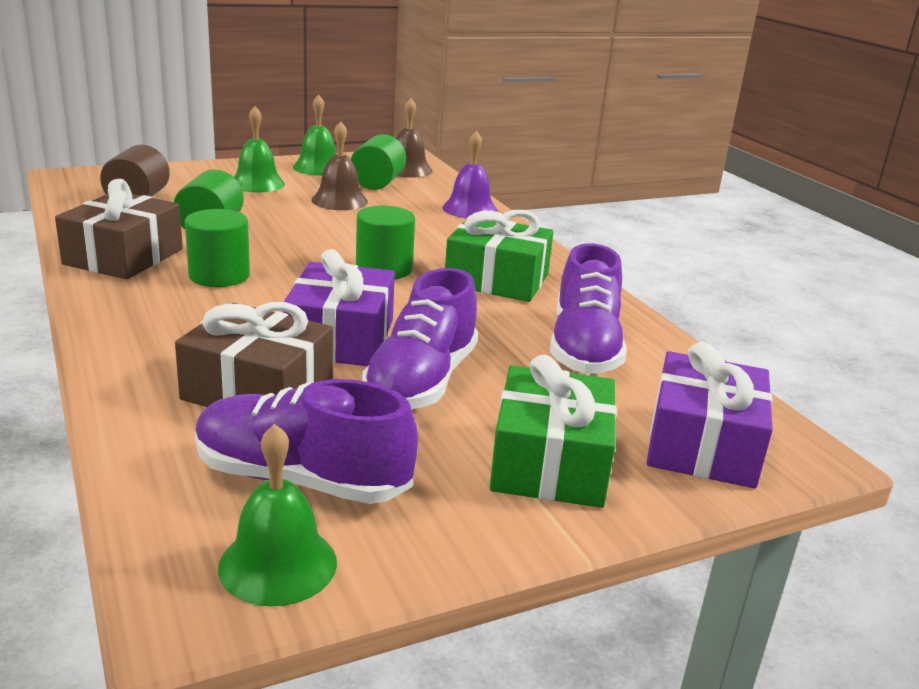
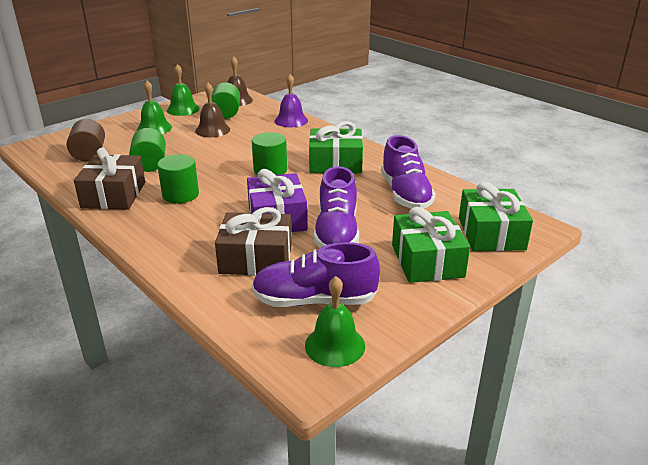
camera: 15 degrees left, 5 degrees up
purple gift [646,342,773,488] -> green gift [459,182,533,251]

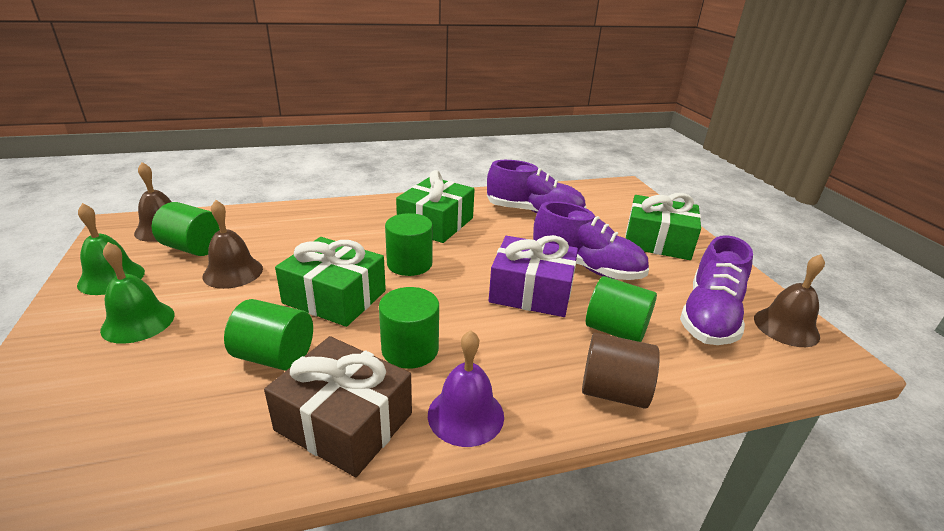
camera: 65 degrees left, 0 degrees up
brown cylinder [67,119,105,161] -> brown cylinder moved to [582,333,660,409]
brown gift [215,207,292,276] -> green cylinder [586,276,657,342]
purple bell [274,74,308,127] -> purple bell moved to [428,330,504,447]
green bell [305,276,365,367] -> brown bell [754,254,825,347]
green gift [459,182,533,251] -> green gift moved to [275,237,386,327]

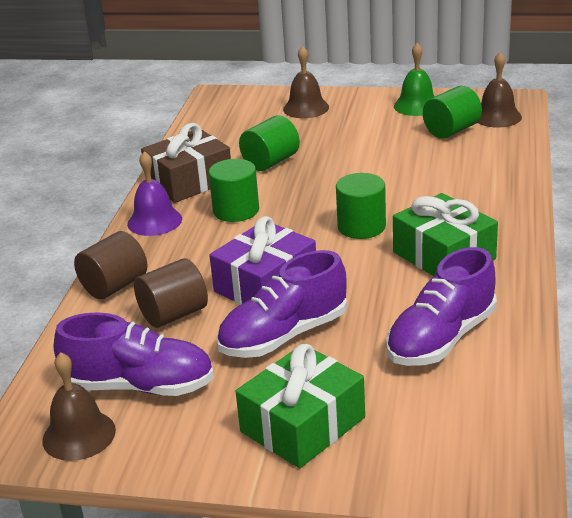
camera: 120 degrees right, 0 degrees up
green bell [100,242,175,344] -> none
brown bell [202,200,263,289] -> brown bell moved to [283,46,329,118]
green gift [275,237,386,327] -> none
green cylinder [586,276,657,342] -> brown cylinder [134,258,208,328]
purple shoe [680,235,753,345] -> purple shoe turned 135 degrees clockwise [54,312,214,396]

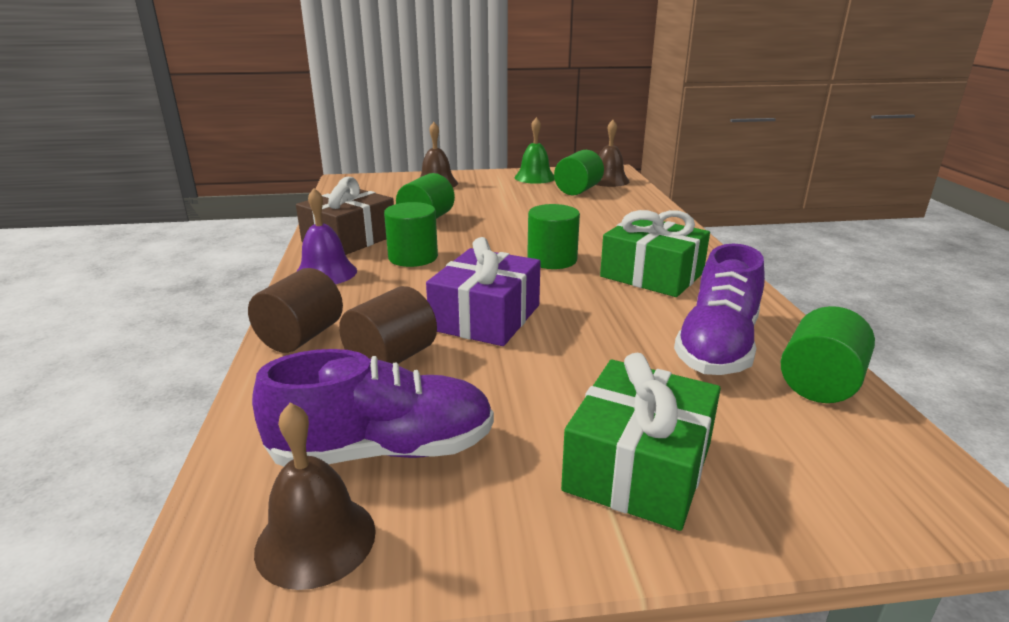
camera: 20 degrees left, 5 degrees down
purple shoe [216,250,347,358] -> none
none -> green cylinder [781,306,875,403]

